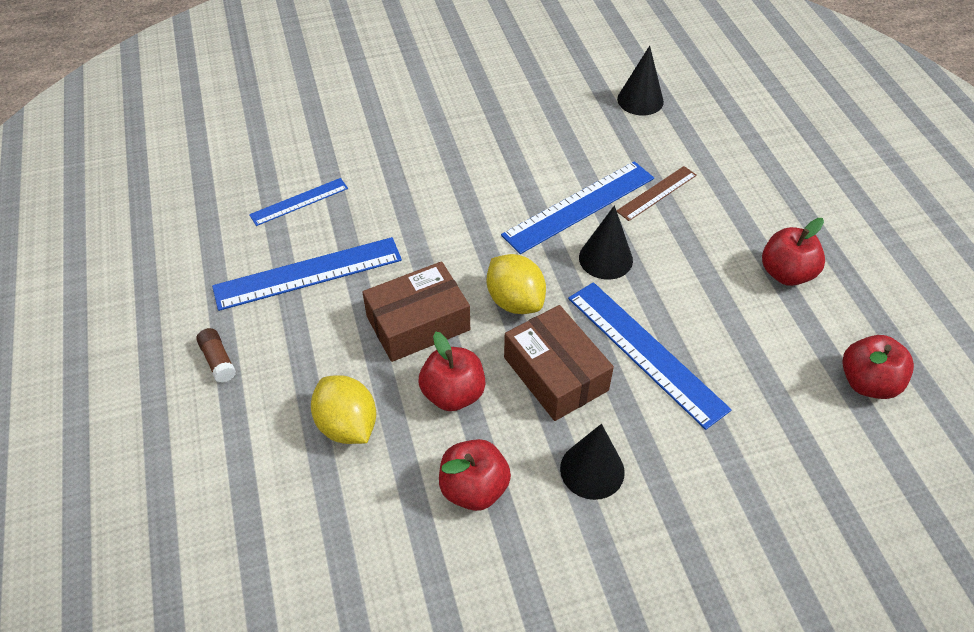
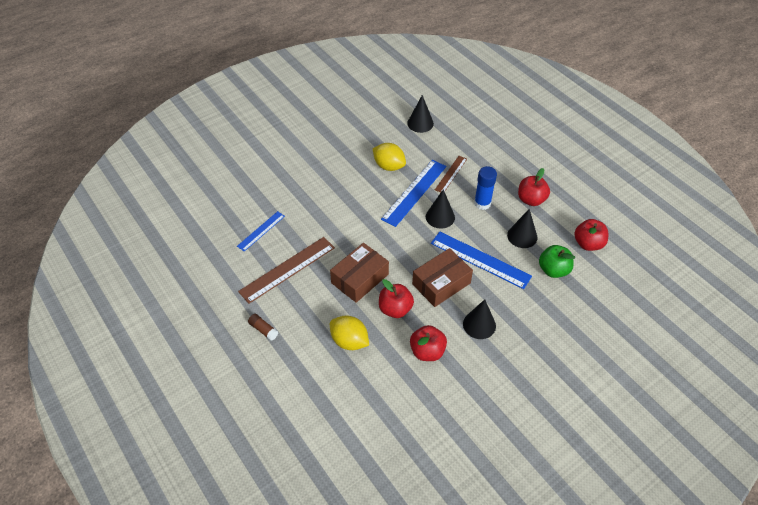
camera: 20 degrees left, 0 degrees up
blue ruler [212,237,402,311] -> brown ruler [238,237,335,304]
yellow lemon [487,254,546,314] -> yellow lemon moved to [373,143,406,171]
brown box [504,305,614,421] -> brown box turned 75 degrees counterclockwise [412,248,473,307]
none -> blue glue stick [474,166,497,210]
none -> black cone [507,209,537,248]
none -> green apple [539,245,575,278]

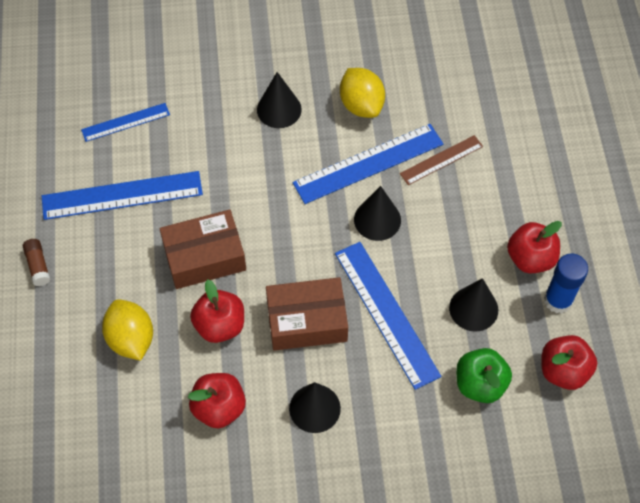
camera: 30 degrees right, 10 degrees up
brown ruler [238,237,335,304] -> blue ruler [42,171,203,220]
black cone [407,95,434,133] -> black cone moved to [257,72,302,128]
blue glue stick [474,166,497,210] -> blue glue stick moved to [544,253,588,313]

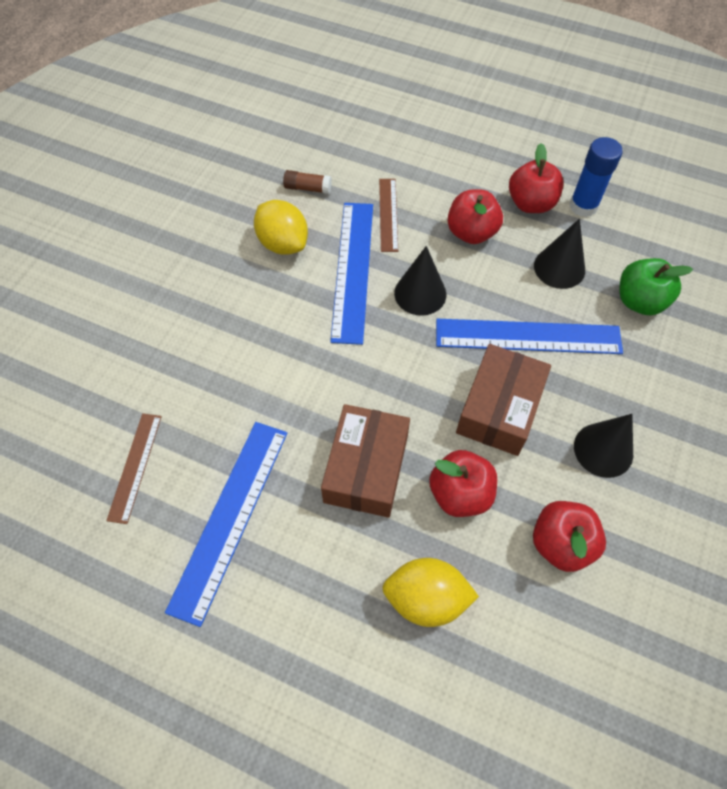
camera: 60 degrees left, 0 degrees up
brown glue stick [23,239,51,286] -> brown glue stick moved to [283,170,332,194]
blue ruler [81,103,170,142] -> brown ruler [106,413,162,524]
black cone [257,72,302,128] -> none
yellow lemon [340,68,385,118] -> yellow lemon turned 45 degrees clockwise [254,200,308,255]
red apple [541,335,597,390] -> red apple moved to [448,189,503,244]

